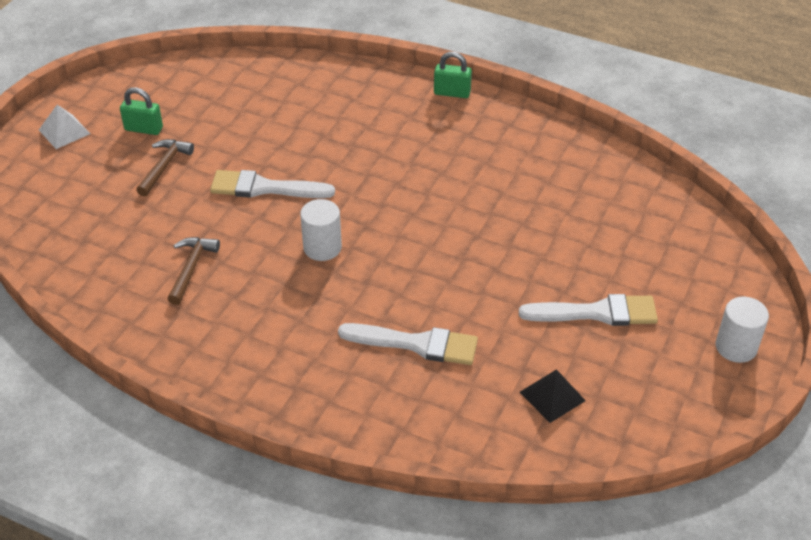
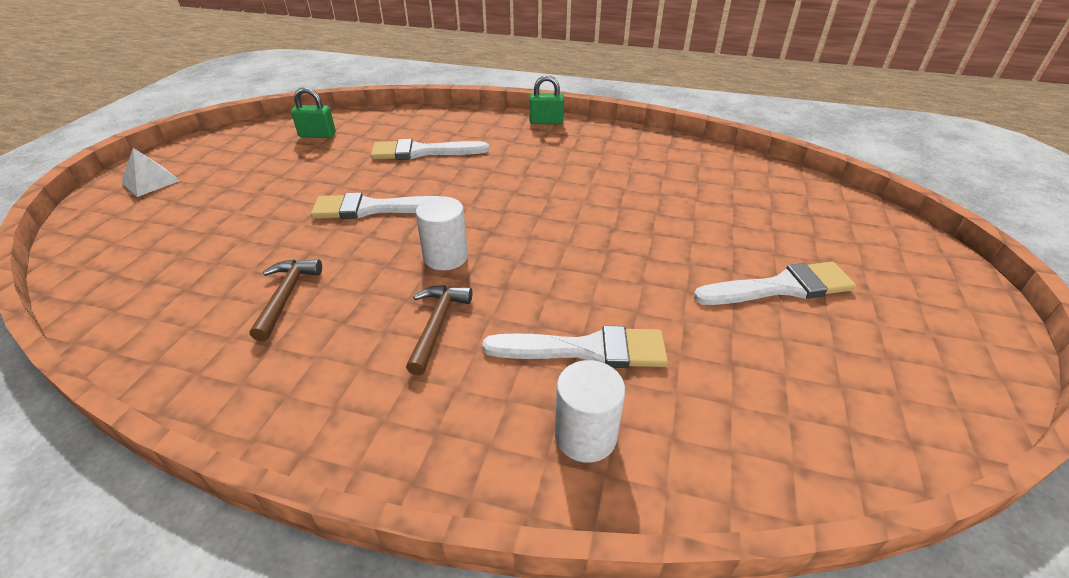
camera: 10 degrees left, 5 degrees down
green padlock [120,87,163,135] -> green padlock moved to [291,87,336,138]
brown hammer [136,139,194,197] -> brown hammer moved to [406,285,473,376]
black pyramid [520,369,586,423] -> none
white cylinder [716,297,769,363] -> white cylinder moved to [555,360,625,463]
none -> white brush [371,139,489,160]

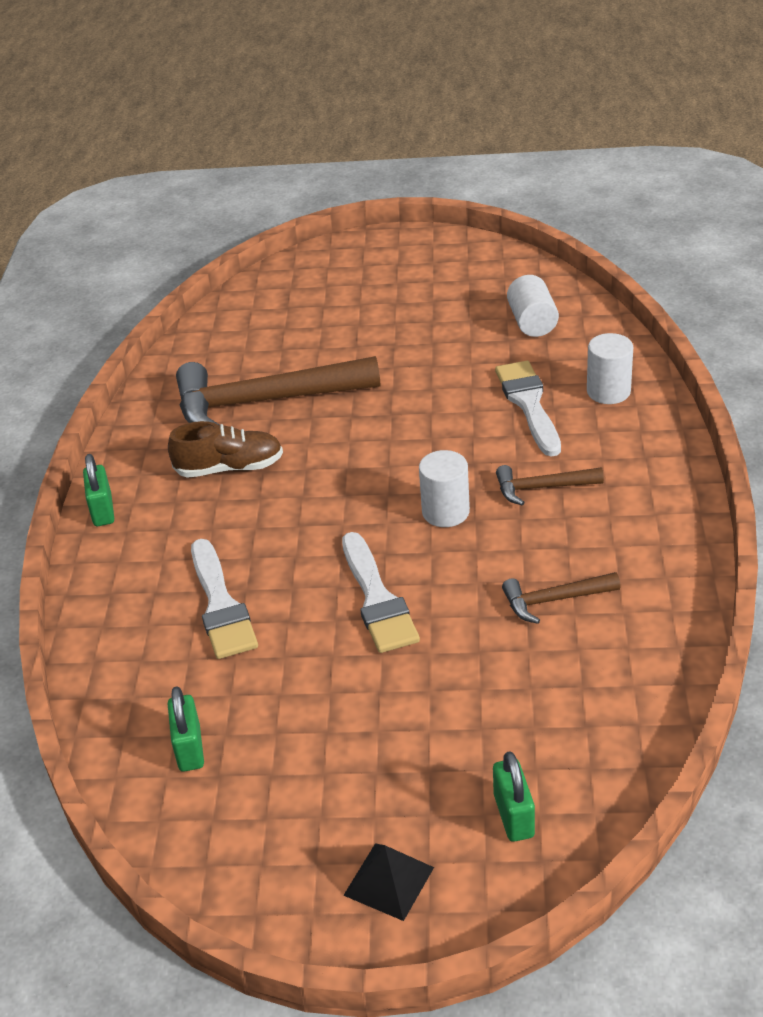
camera: 100 degrees left, 0 degrees up
white pyramid [121,148,180,197] -> black pyramid [343,843,434,921]
white brush [694,262,856,305] -> none
none -> brown shoe [168,421,283,478]
none -> brown hammer [176,356,380,425]
none -> green padlock [493,751,535,842]
none -> white cylinder [507,275,559,337]

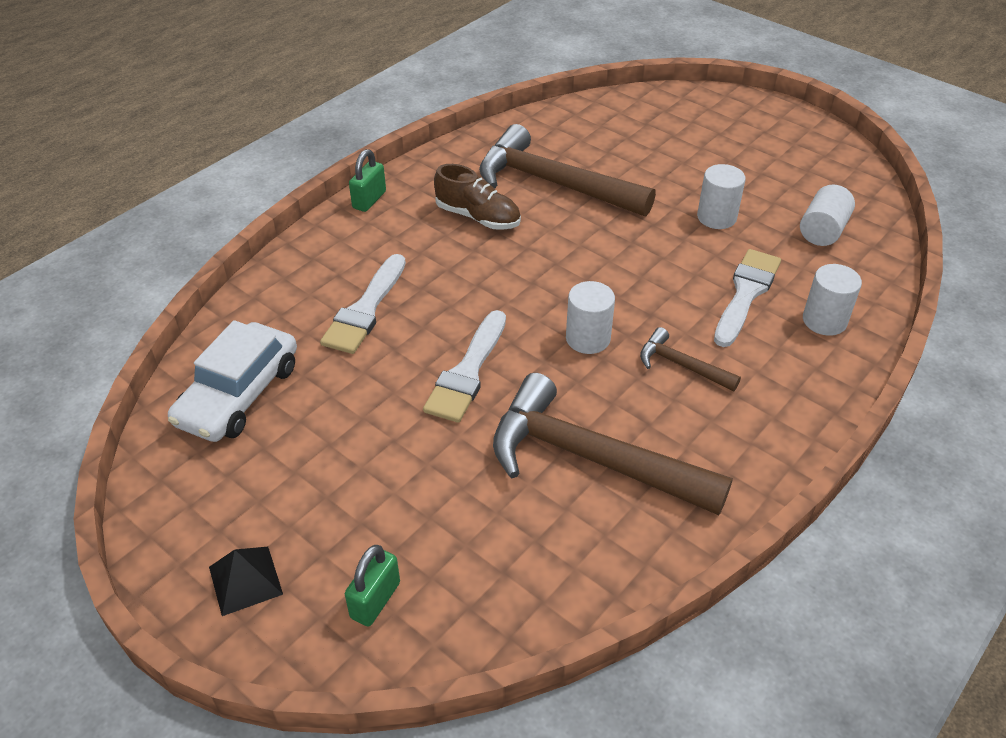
camera: 35 degrees right, 5 degrees up
green padlock [168,687,204,772] -> white car [168,320,297,442]
brown hammer [502,572,621,624] -> brown hammer [493,373,733,515], size x2.13
none -> white cylinder [697,164,746,229]

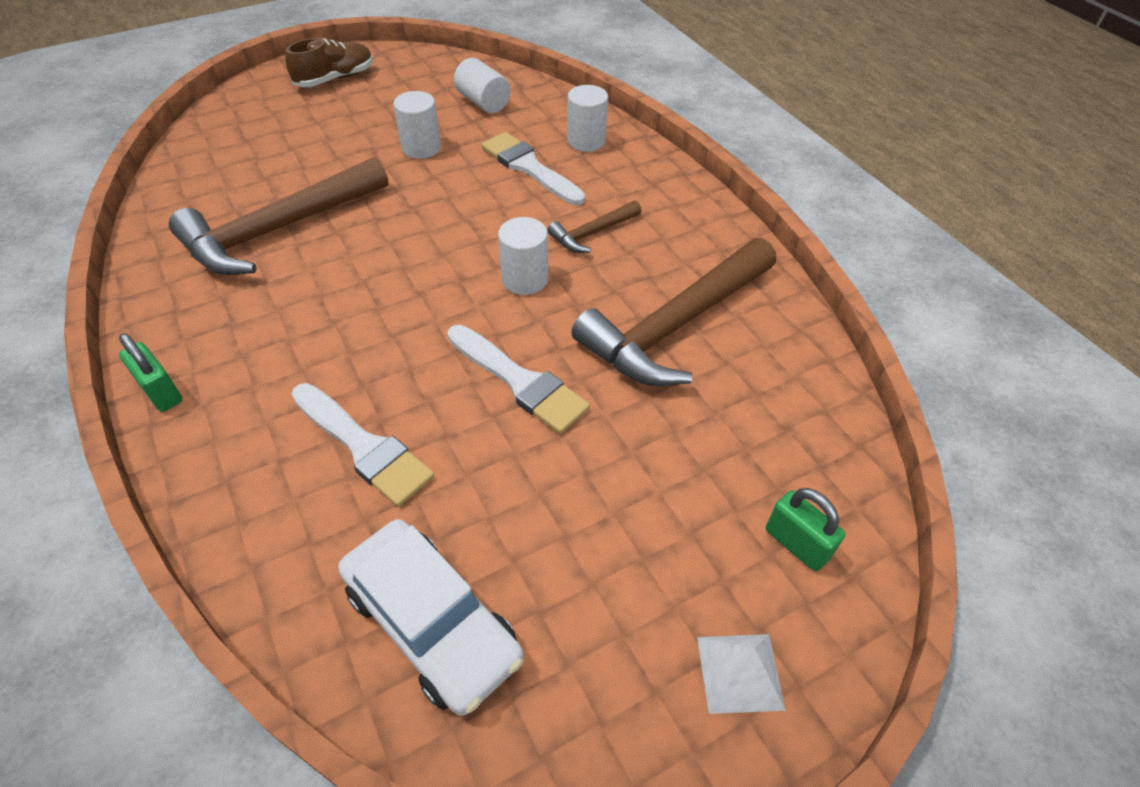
camera: 70 degrees left, 5 degrees up
black pyramid [209,547,283,616] -> white pyramid [697,634,786,714]
brown shoe [434,164,521,230] -> brown shoe moved to [285,38,373,87]

